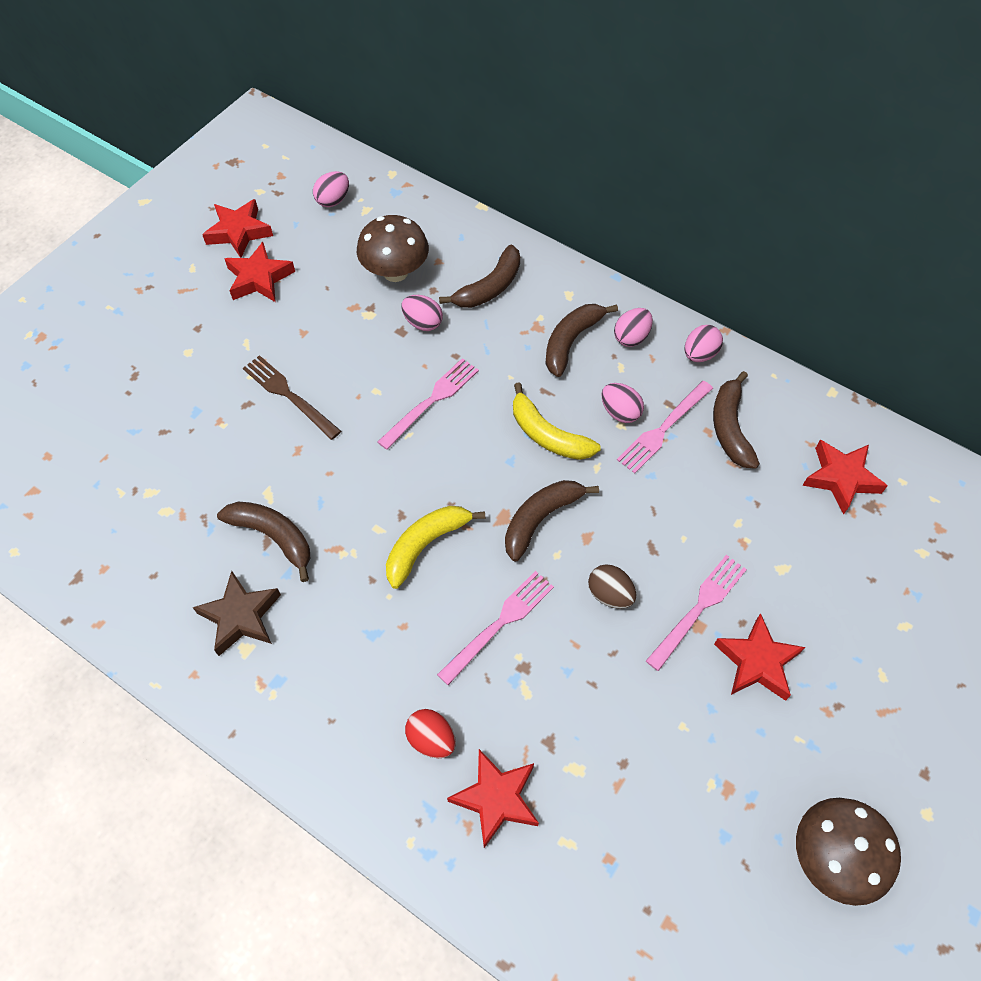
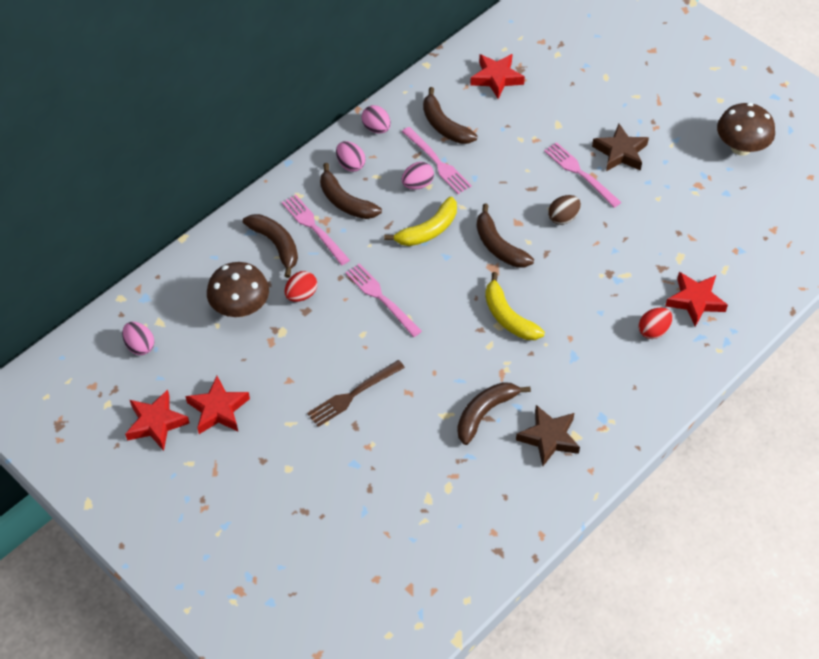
camera: 80 degrees left, 5 degrees down
pink egg [401,295,443,331] -> red egg [284,271,317,302]
pink fork [437,571,554,685] -> pink fork moved to [282,195,350,265]
brown banana [713,371,760,469] -> brown banana turned 45 degrees clockwise [423,87,477,144]
red star [714,613,805,701] -> brown star [592,124,649,171]

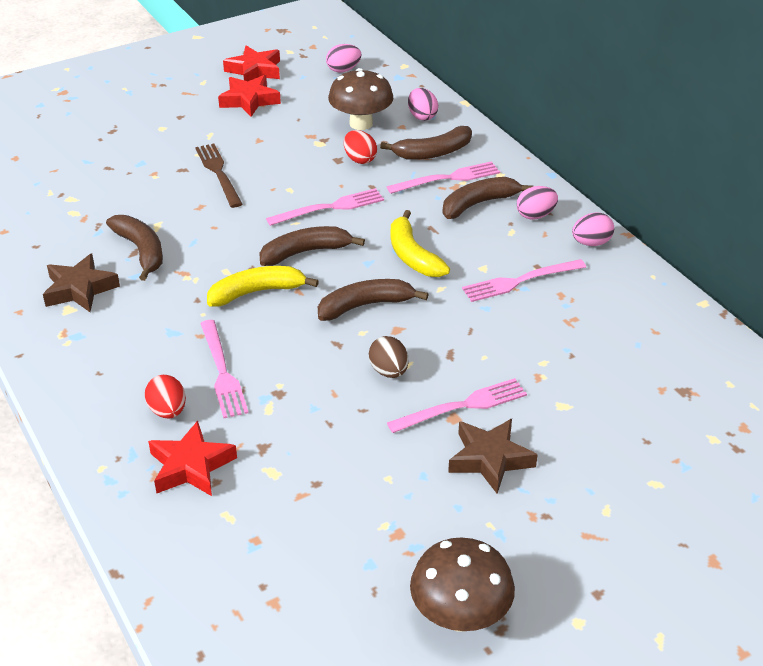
camera: 105 degrees right, 15 degrees down
pink egg [402,162,434,189] -> pink egg moved to [408,88,438,121]
brown banana [423,87,477,144] -> brown banana moved to [259,226,365,266]
red star [470,54,525,99] -> none
none -> pink fork [200,320,249,418]

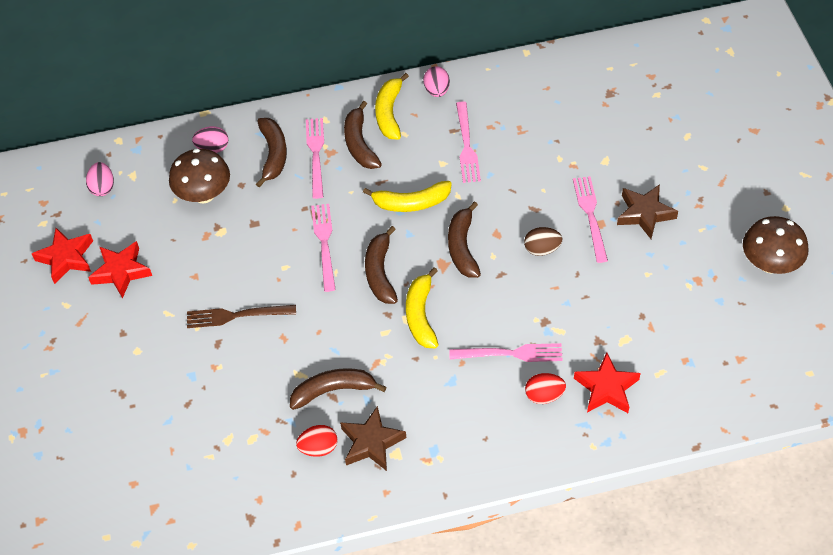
camera: 70 degrees left, 15 degrees up
red egg [344,130,377,164] -> red egg moved to [296,425,338,457]
pink egg [517,186,558,220] -> yellow banana [375,73,409,140]

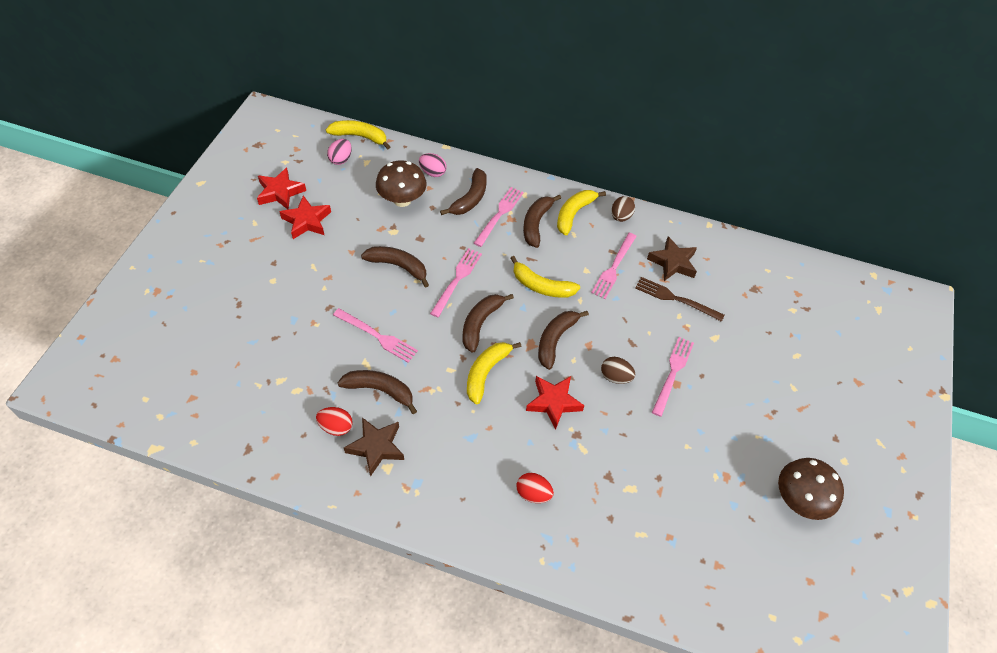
camera: 25 degrees right, 0 degrees up
brown fork [187,305,296,328] -> brown fork moved to [635,277,725,322]
pink egg [423,66,450,97] -> brown egg [611,196,635,222]
pink fork [449,343,563,362] -> pink fork moved to [333,308,418,363]
red star [574,352,641,413] -> red star moved to [526,376,585,430]
brown star [617,184,678,239] -> brown star moved to [647,236,697,281]
none -> yellow banana [326,120,390,150]
none -> brown banana [361,246,429,288]

